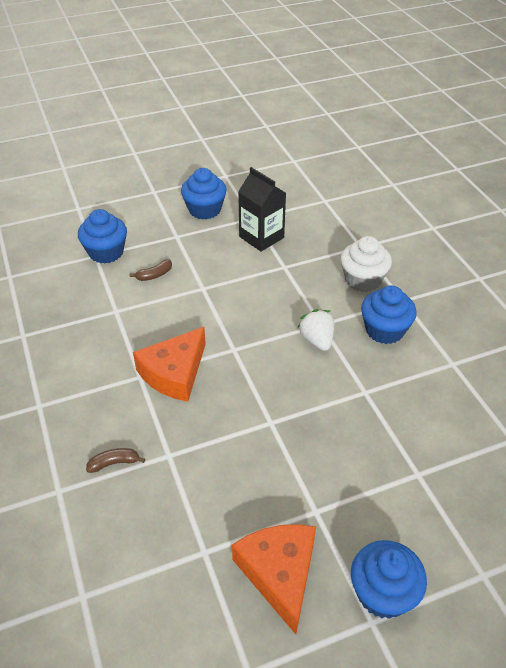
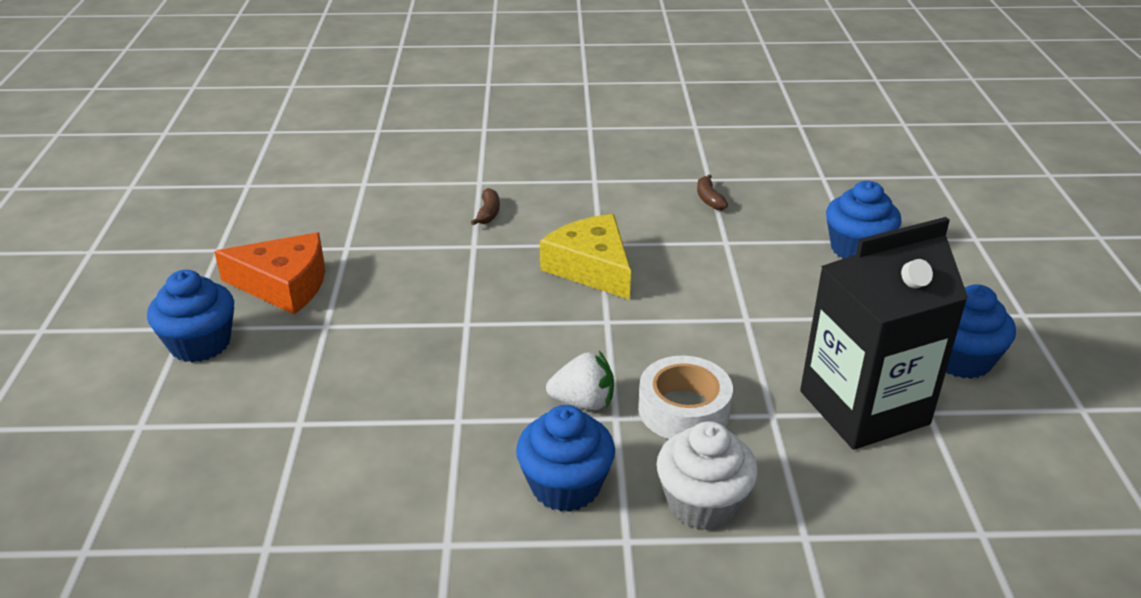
camera: 110 degrees right, 10 degrees down
brown banana [129,259,172,281] -> brown banana moved to [697,174,728,210]
orange cheese [133,327,206,402] -> yellow cheese [540,214,631,300]
black carton [238,167,286,252] -> black carton [800,217,968,450], size x1.52
none -> white tape [638,356,733,439]

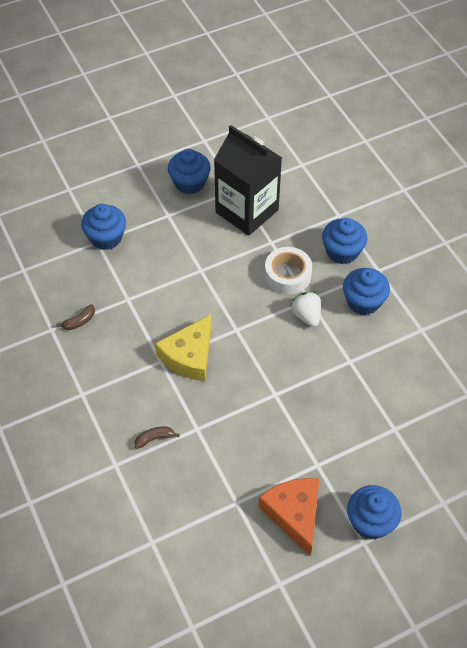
camera: 115 degrees left, 20 degrees up
white cupcake [656,421,758,530] -> blue cupcake [322,218,368,264]

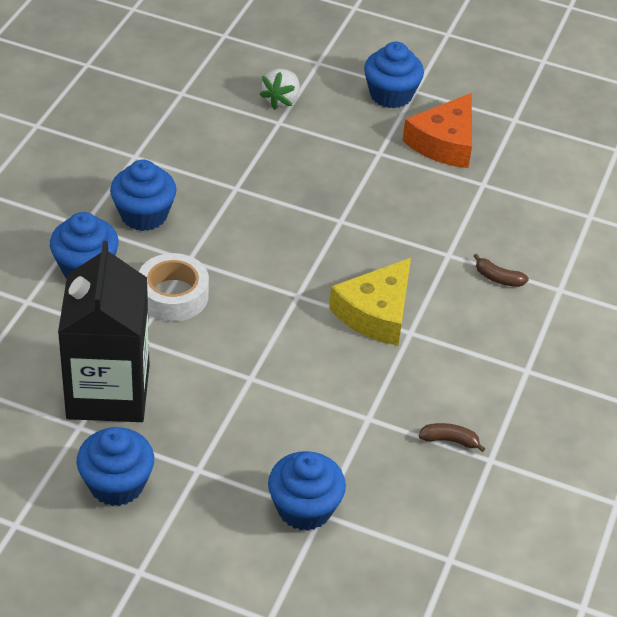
camera: 135 degrees left, 10 degrees down
yellow cheese [155,315,212,381] -> yellow cheese turned 135 degrees clockwise [329,258,411,346]
white strawberry [289,291,321,327] -> white strawberry moved to [259,69,300,110]

